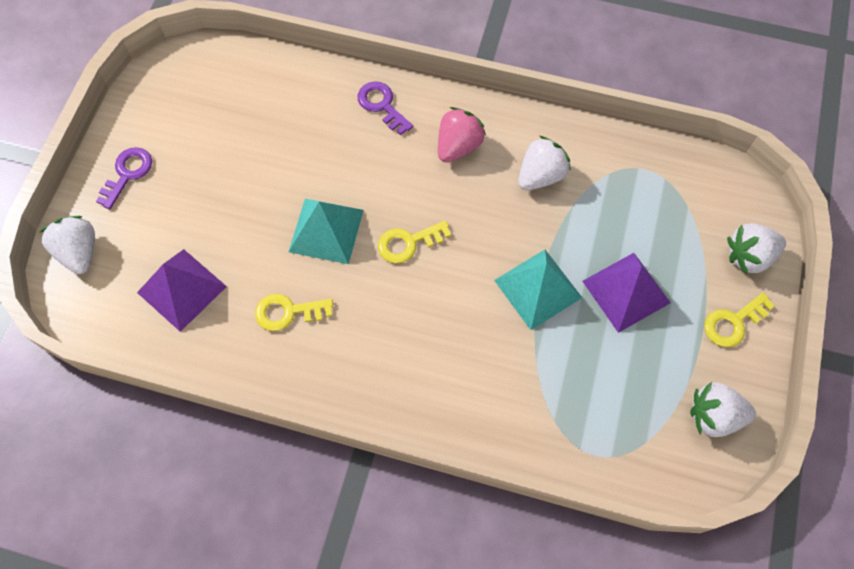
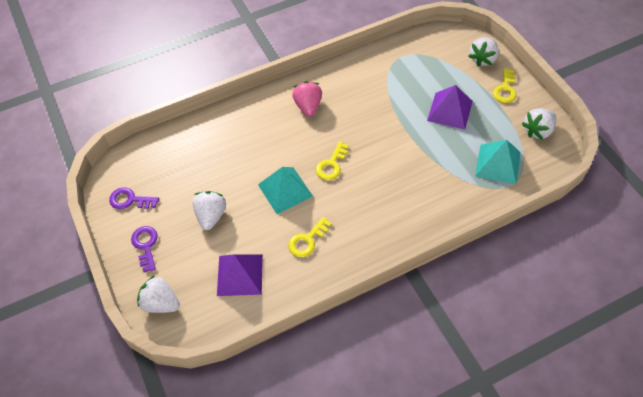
camera: 40 degrees left, 10 degrees down
purple key [358,81,413,135] -> purple key moved to [109,187,159,209]
turquoise pyramid [494,250,582,330] -> turquoise pyramid moved to [475,140,521,184]
white strawberry [518,136,571,190] -> white strawberry moved to [192,191,226,230]

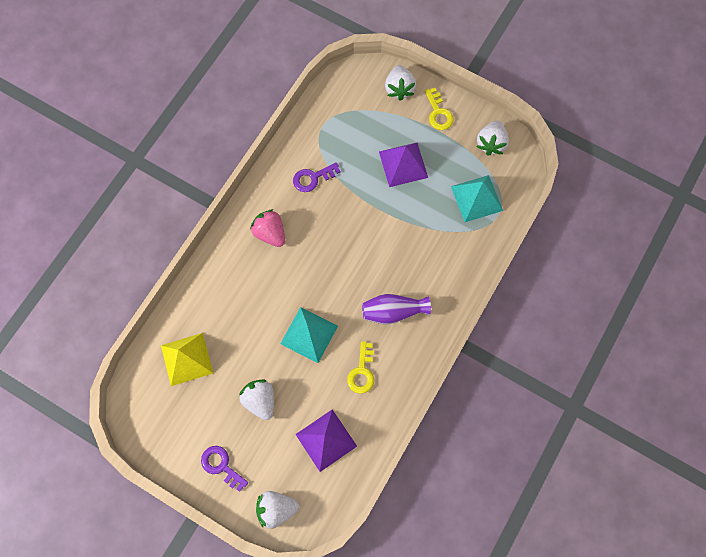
camera: 35 degrees left, 15 degrees up
purple key [109,187,159,209] -> purple key moved to [293,162,341,192]
yellow key [316,142,348,180] -> none
none -> yellow pyramid [161,333,213,386]
none -> purple vase [362,294,431,324]

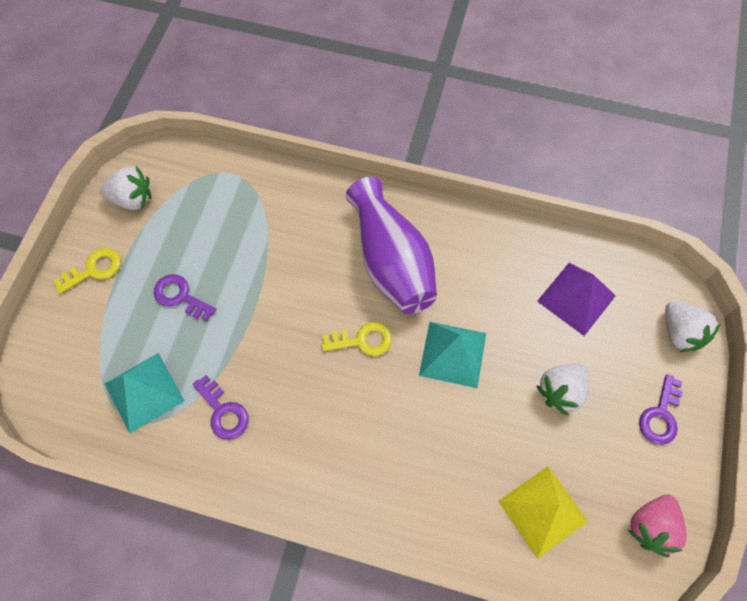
camera: 105 degrees left, 5 degrees down
pink strawberry [250,209,285,247] -> pink strawberry moved to [628,495,687,557]
yellow key [347,341,374,394] -> yellow key moved to [322,322,392,356]
purple vase [362,294,431,324] -> purple vase [346,177,437,314], size x1.65
purple pyramid [379,143,428,187] -> purple key [154,274,216,321]
white strawberry [385,65,416,101] -> none
turquoise pyramid [451,175,503,222] -> turquoise pyramid moved to [105,353,185,433]

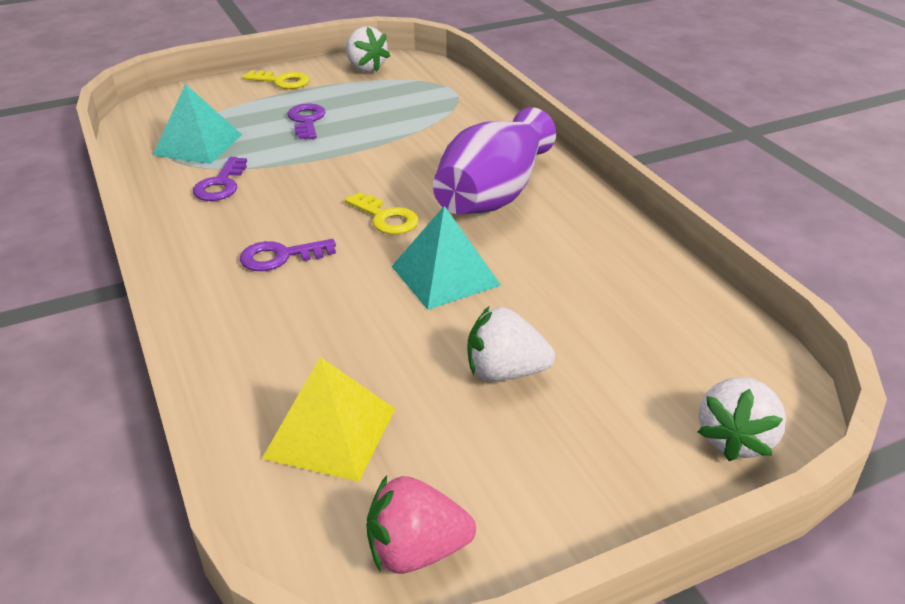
camera: 50 degrees right, 30 degrees down
purple pyramid [537,263,616,336] -> none
purple key [639,374,683,445] -> purple key moved to [240,239,336,271]

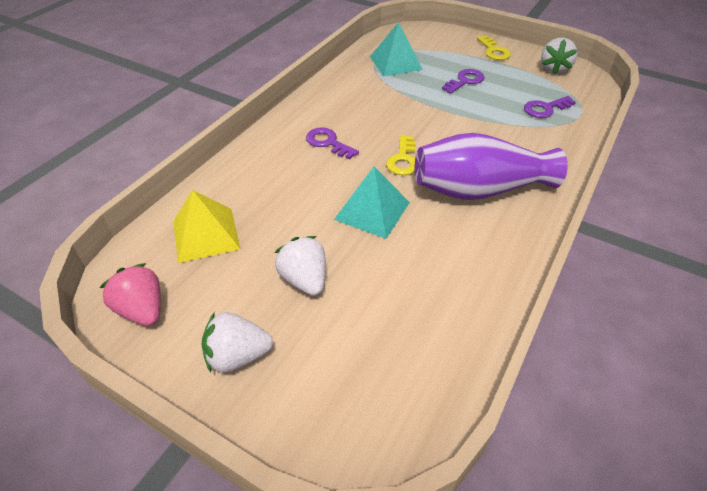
camera: 55 degrees right, 10 degrees up
purple key [193,157,247,201] -> purple key moved to [524,96,576,118]
white strawberry [698,377,786,461] -> white strawberry moved to [202,312,273,373]

